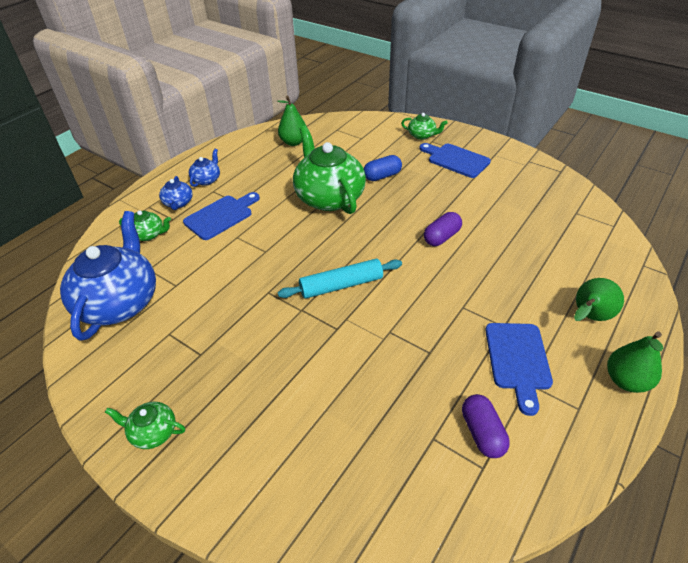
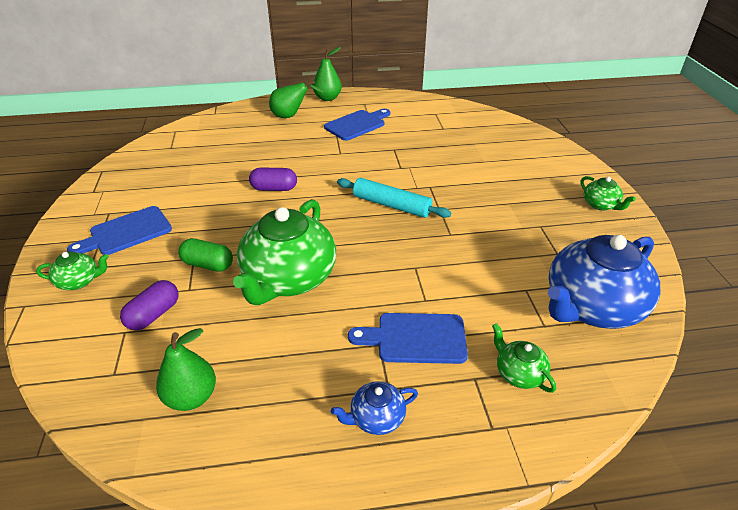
camera: 135 degrees left, 5 degrees down
blue teapot [159,176,193,210] -> none
blue capsule [364,155,402,181] -> green capsule [178,238,233,272]
green teapot [401,113,447,140] -> green teapot turned 105 degrees clockwise [36,252,109,290]
blue cutting board [419,143,491,178] -> blue cutting board turned 60 degrees clockwise [67,206,172,255]
purple capsule [462,394,510,458] -> purple capsule moved to [120,280,178,330]

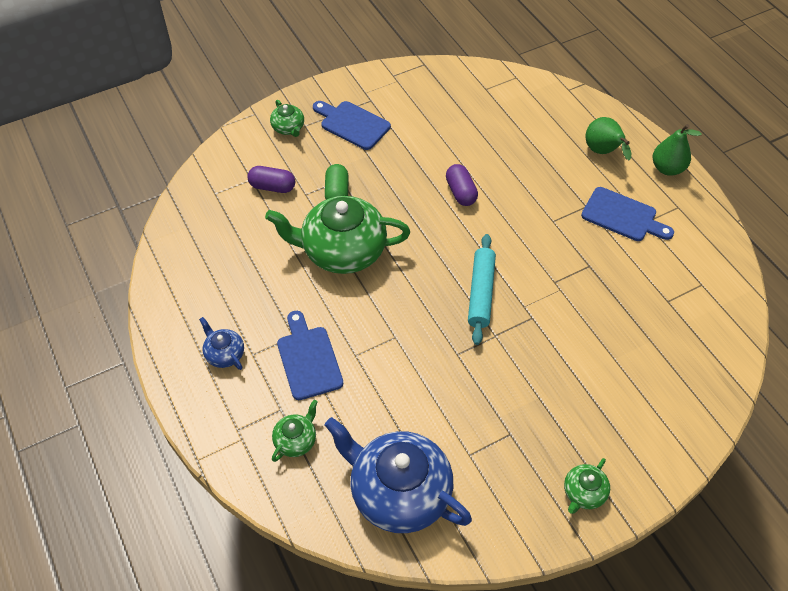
camera: 70 degrees right, 15 degrees up
green pear [156,328,216,411] -> none

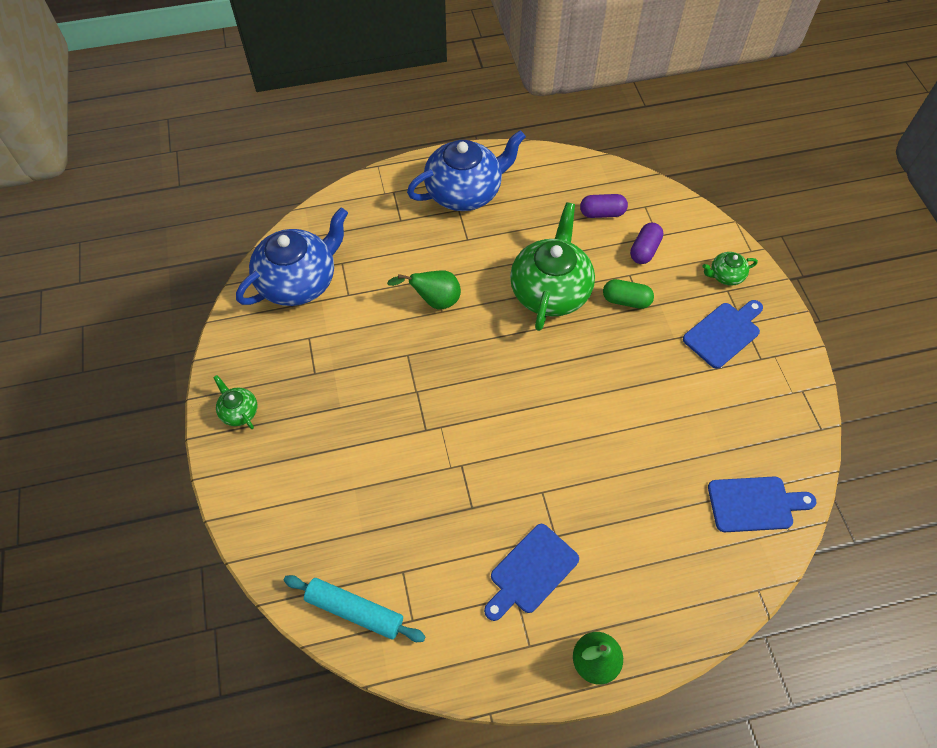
camera: 105 degrees right, 5 degrees up
blue teapot [199,317,244,370] -> blue teapot [407,130,526,211], size x2.22
green teapot [272,400,318,462] -> none
blue cutting board [277,311,344,400] -> blue cutting board moved to [708,477,816,532]
purple capsule [446,164,478,206] -> purple capsule moved to [580,194,628,218]
turquoise rolling pin [468,234,496,345] -> turquoise rolling pin moved to [283,575,426,642]
green pear [585,117,631,160] -> green pear moved to [387,270,461,309]

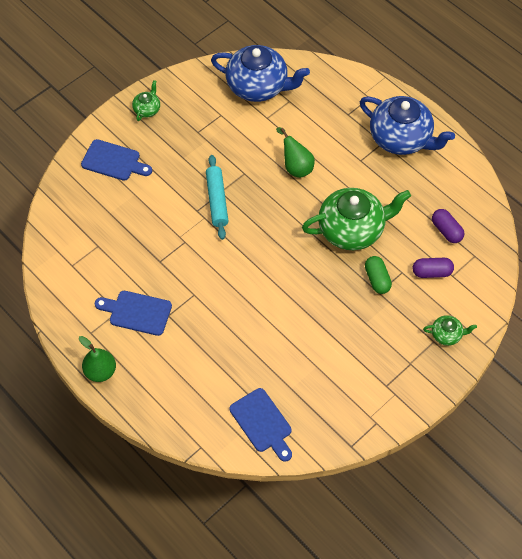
camera: 60 degrees right, 0 degrees up
turquoise rolling pin [283,575,426,642] -> turquoise rolling pin moved to [206,155,228,240]
blue cutting board [683,300,763,369] -> blue cutting board moved to [81,139,152,181]
green teapot [702,252,758,286] -> green teapot turned 135 degrees clockwise [423,315,477,346]

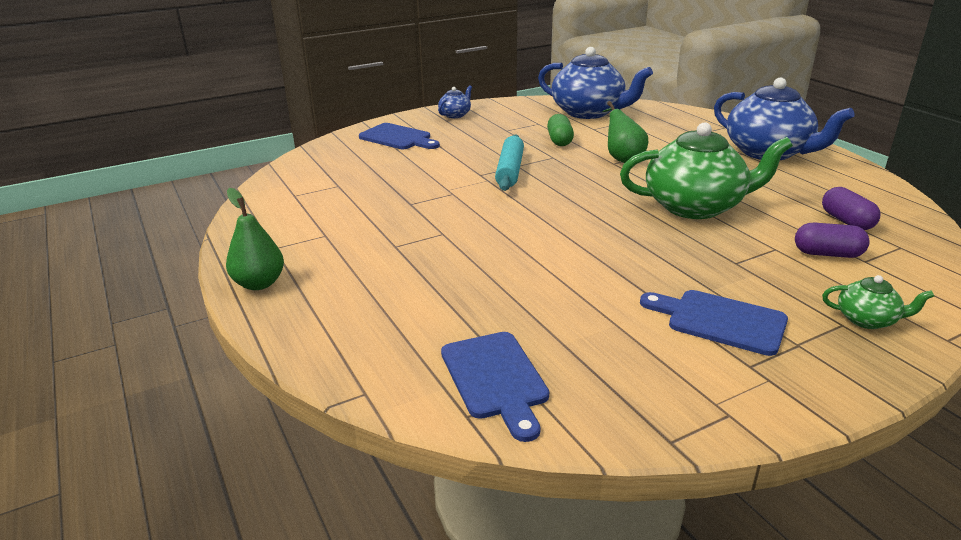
camera: 15 degrees right, 30 degrees down
blue cutting board [95,291,172,336] -> blue cutting board moved to [640,290,788,356]
green teapot [132,80,160,121] -> blue teapot [438,85,472,118]
green capsule [365,256,392,294] -> green capsule moved to [547,114,574,146]

